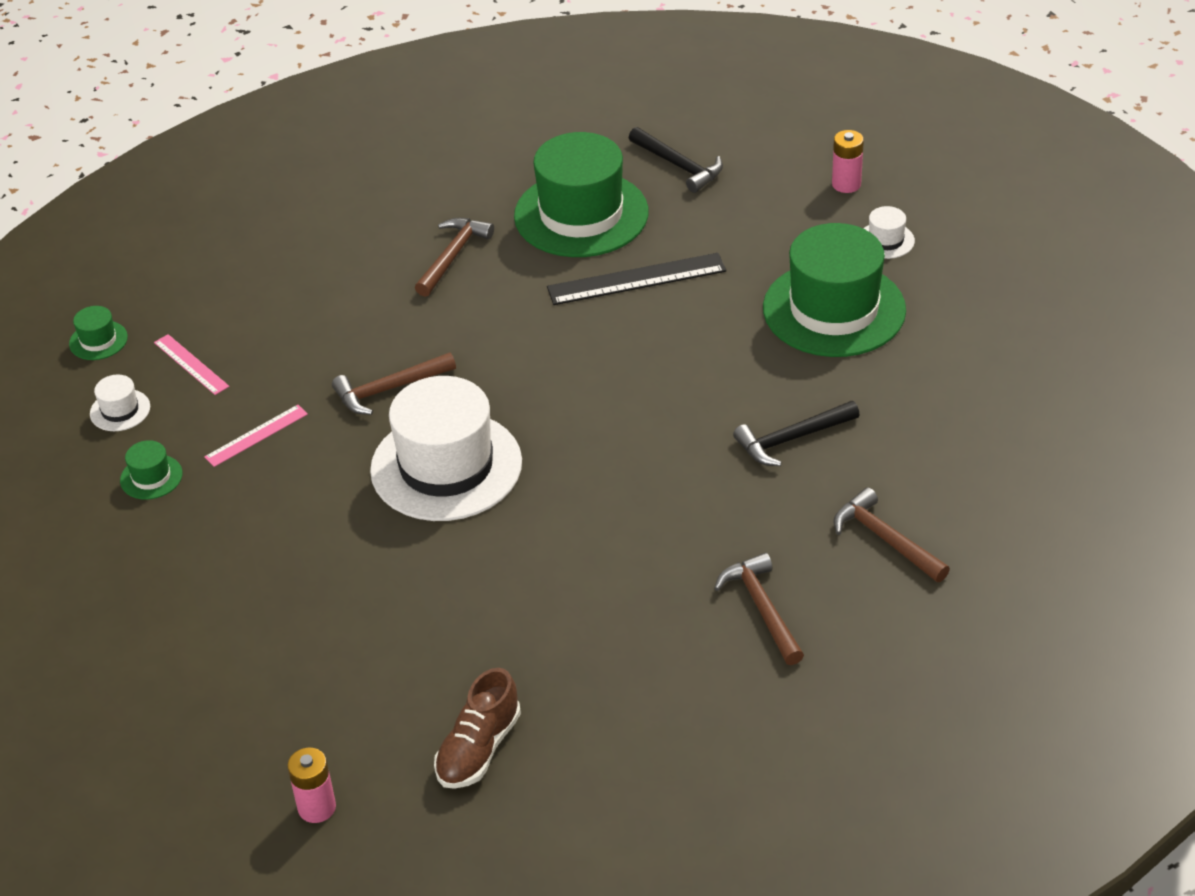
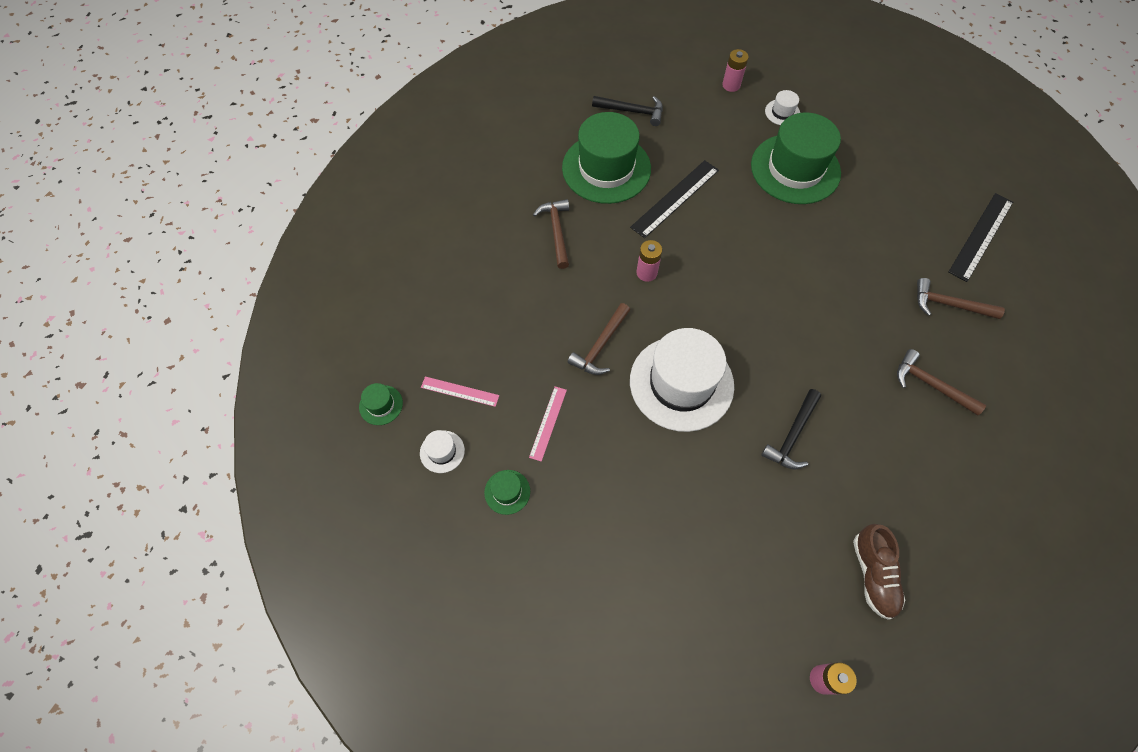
camera: 35 degrees left, 20 degrees up
black hammer [733,401,860,466] -> black hammer moved to [761,389,821,469]
none -> pink battery [637,240,662,282]
none -> black ruler [948,193,1013,282]

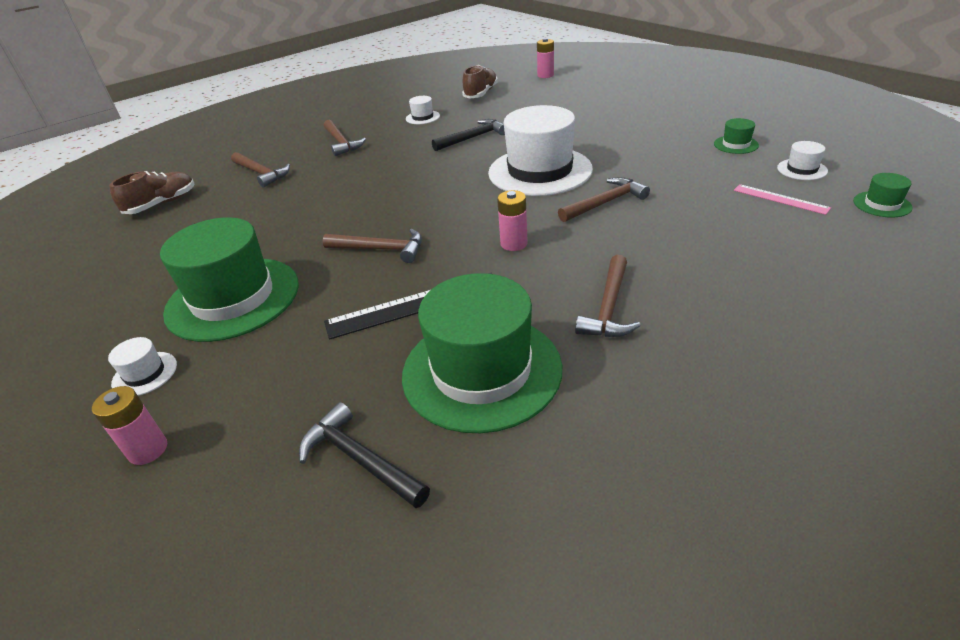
camera: 150 degrees left, 25 degrees down
pink ruler [529,386,567,462] -> none
black ruler [948,193,1013,282] -> brown shoe [109,171,194,214]
none -> brown hammer [323,229,422,263]
none -> white hat [406,96,440,124]

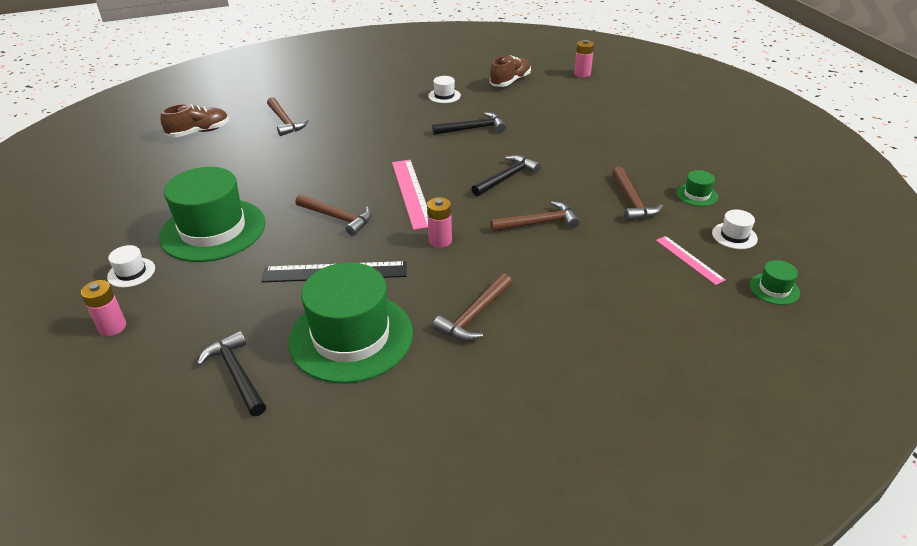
camera: 15 degrees right, 0 degrees up
brown hammer [324,120,366,156] -> brown hammer moved to [612,167,663,221]
white hat [488,105,593,196] -> black hammer [471,155,541,196]
none -> pink ruler [392,160,428,230]

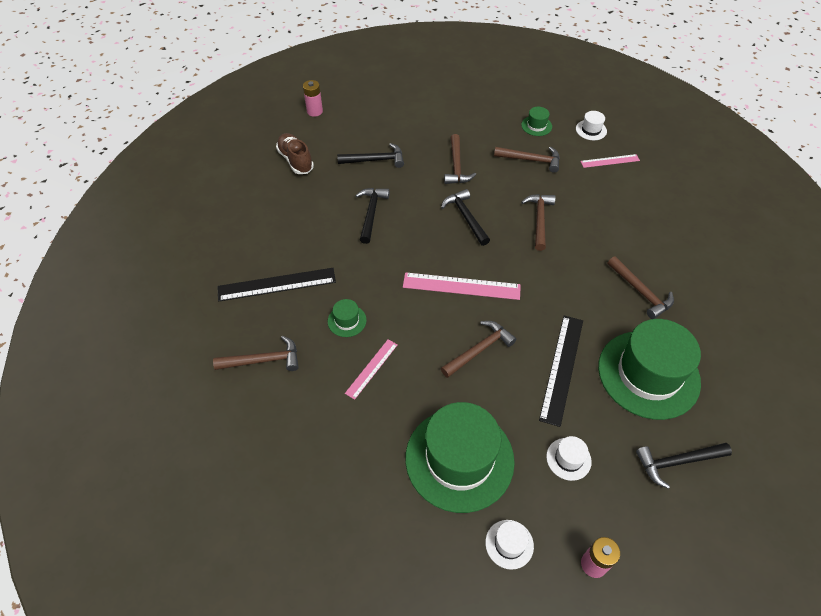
camera: 70 degrees left, 15 degrees up
brown shoe [161,104,229,137] -> none
pink battery [427,197,452,248] -> none
white hat [428,76,461,103] -> white hat moved to [546,436,592,481]
green hat [750,260,800,305] -> green hat moved to [328,299,367,337]
none -> black ruler [217,268,336,301]
none -> black hammer [337,143,404,168]
none -> pink ruler [345,339,398,400]
none -> brown hammer [444,134,476,184]

